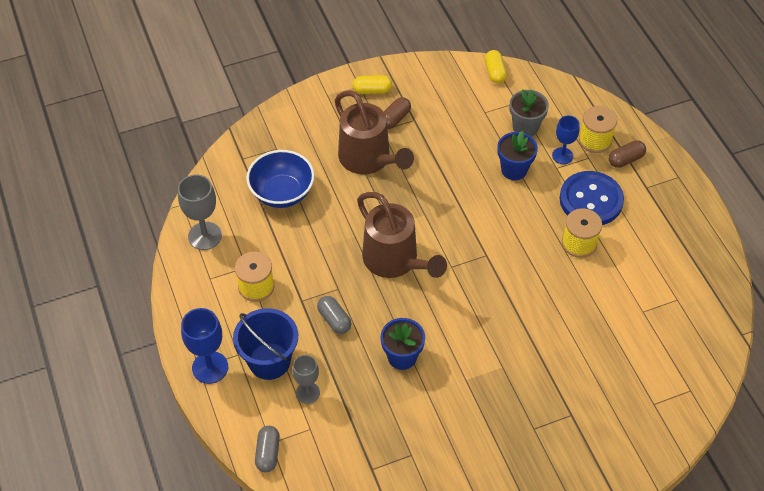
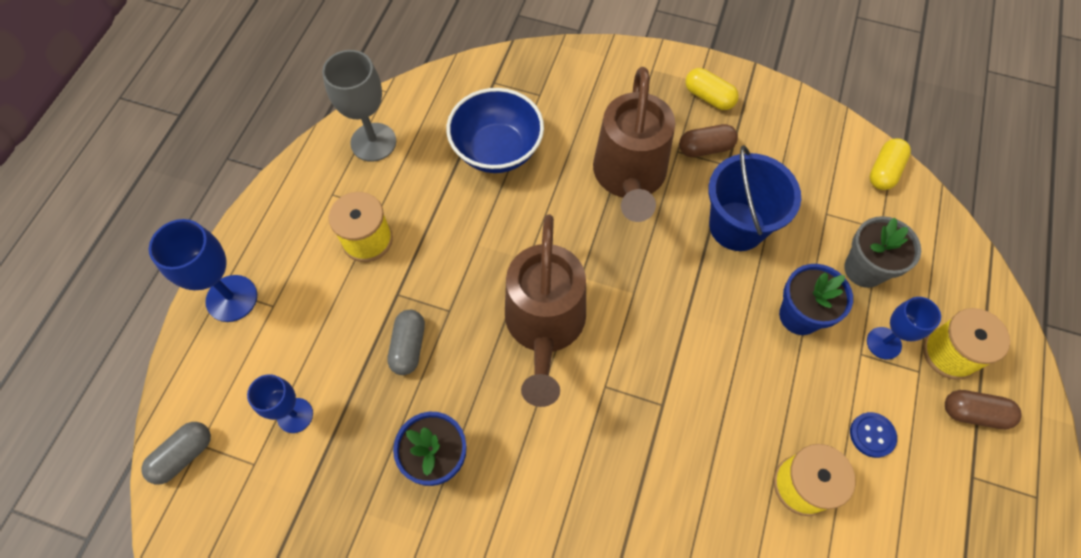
camera: 40 degrees right, 10 degrees up
blue bucket [233,308,298,380] -> blue bucket moved to [708,145,801,251]
grey goblet [292,355,320,404] -> blue goblet [247,374,313,433]
blue button [559,171,624,225] -> blue button [850,412,897,458], size x0.42

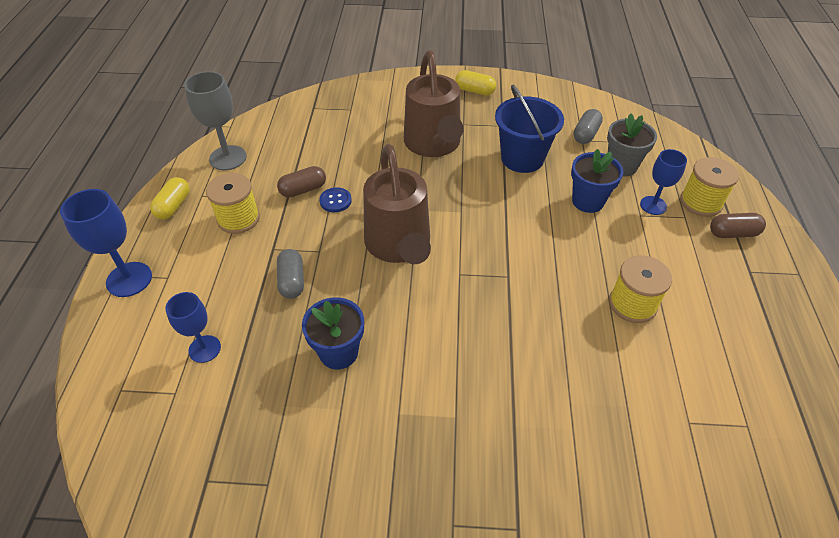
camera: 15 degrees left, 15 degrees down
grey capsule [141,422,211,484] -> grey capsule moved to [574,109,603,144]
blue bowl [446,88,544,173] -> none
brown capsule [679,124,738,157] -> brown capsule moved to [277,166,326,197]
blue button [850,412,897,458] -> blue button moved to [319,187,352,212]
yellow capsule [870,138,911,190] -> yellow capsule moved to [150,177,189,219]

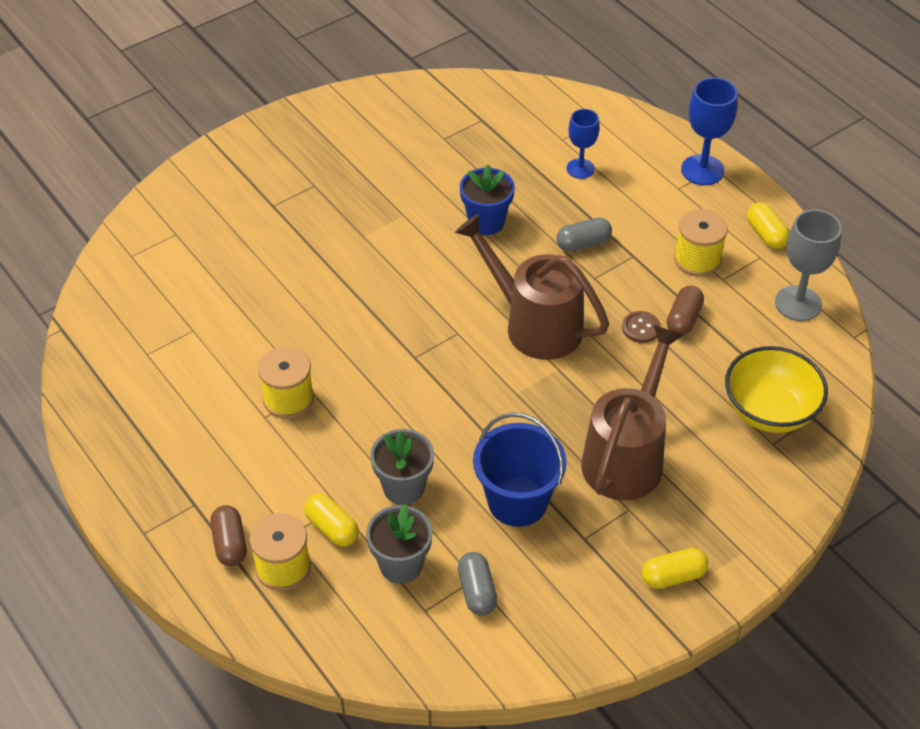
camera: 140 degrees right, 0 degrees up
grey capsule [277,249,304,299] -> grey capsule turned 60 degrees counterclockwise [557,218,612,251]
blue button [319,187,352,212] -> brown button [622,311,661,343]
brown watering can [404,50,463,157] -> brown watering can turned 75 degrees clockwise [581,325,683,501]
blue flower pot [571,149,623,213] -> grey flower pot [370,429,434,505]
blue goblet [640,149,687,215] -> yellow capsule [304,494,359,546]
brown capsule [710,213,766,238] -> brown capsule turned 60 degrees counterclockwise [210,505,247,566]
none -> yellow bowl [725,346,828,433]

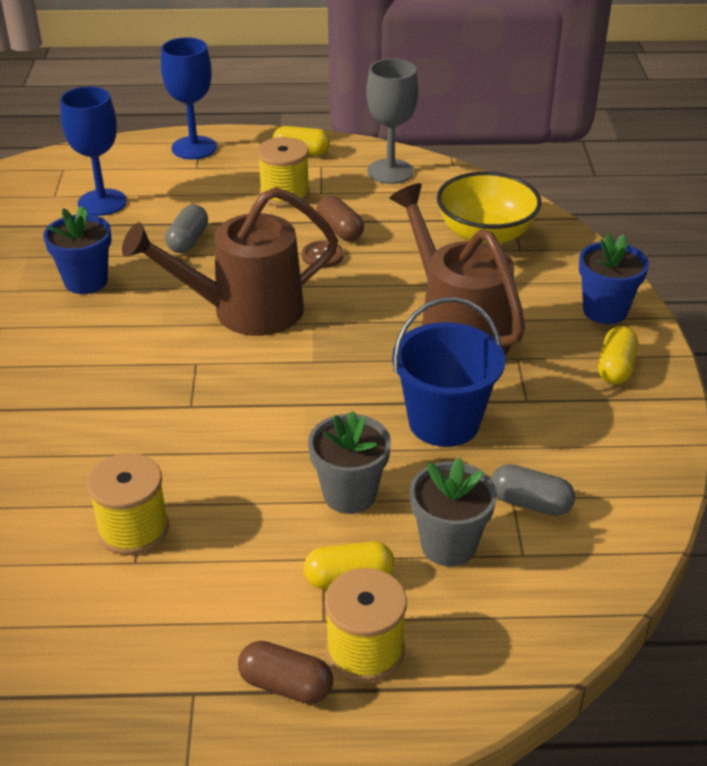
camera: 55 degrees left, 10 degrees down
blue goblet [567,109,600,179] -> blue goblet [60,86,127,216], size x1.52
none -> blue flower pot [579,233,649,324]

